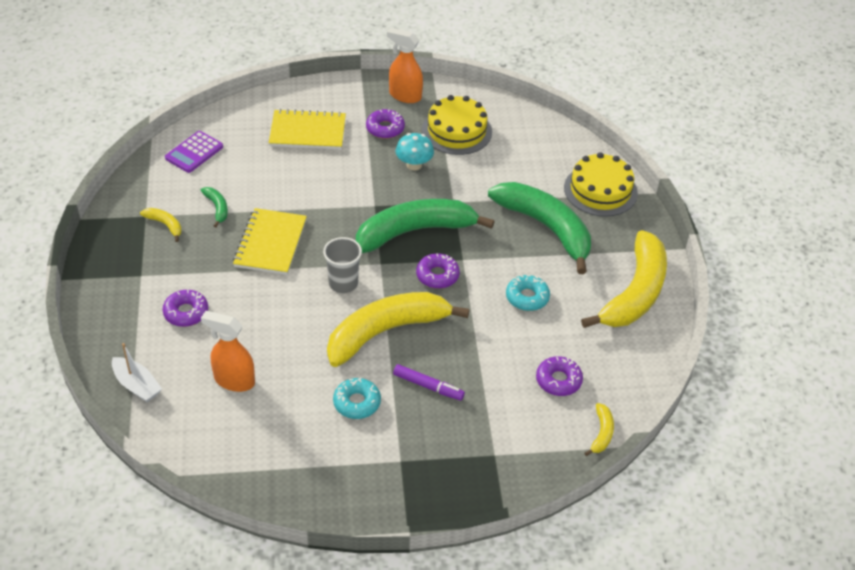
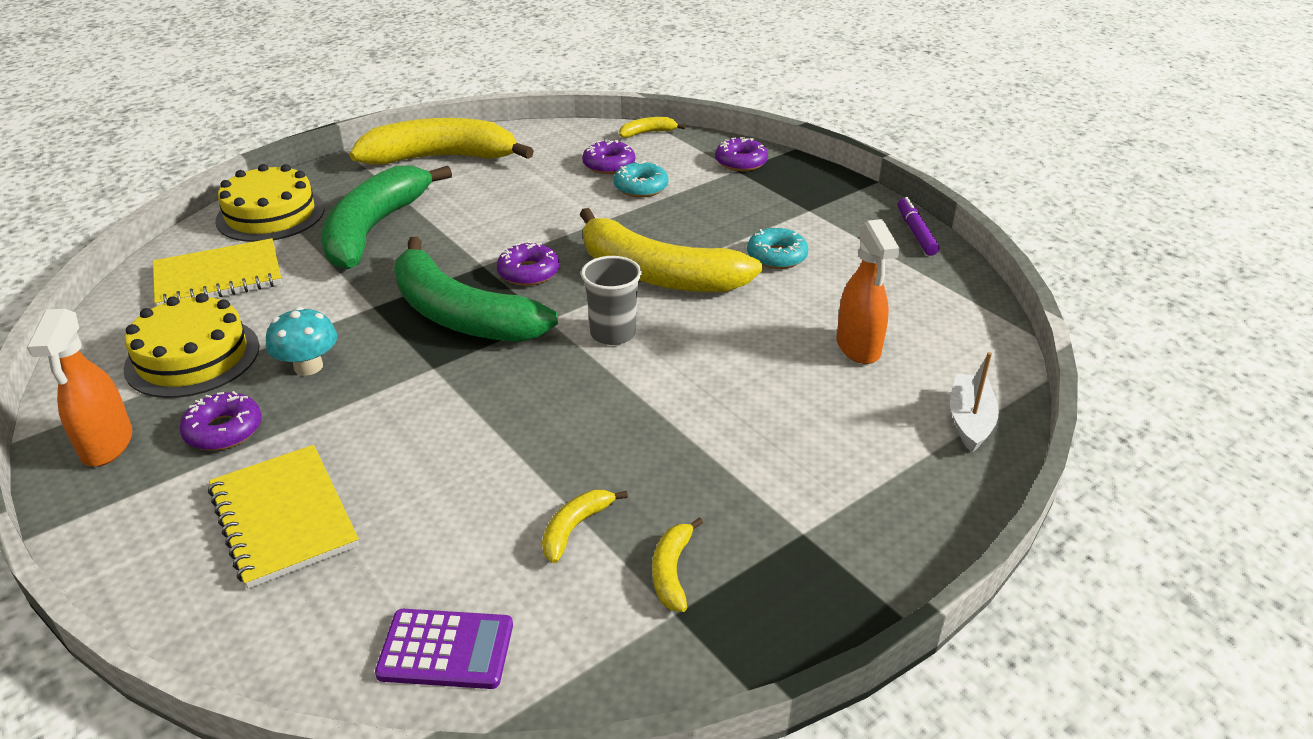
camera: 120 degrees left, 10 degrees down
purple donut [163,290,208,327] -> purple donut moved to [715,137,768,171]
green banana [201,187,228,227] -> yellow banana [542,489,628,563]
yellow notebook [233,208,307,275] -> yellow notebook moved to [153,238,282,306]
purple marker [393,364,465,401] -> purple marker moved to [898,197,940,256]
turquoise donut [506,275,550,311] -> turquoise donut moved to [613,161,669,198]

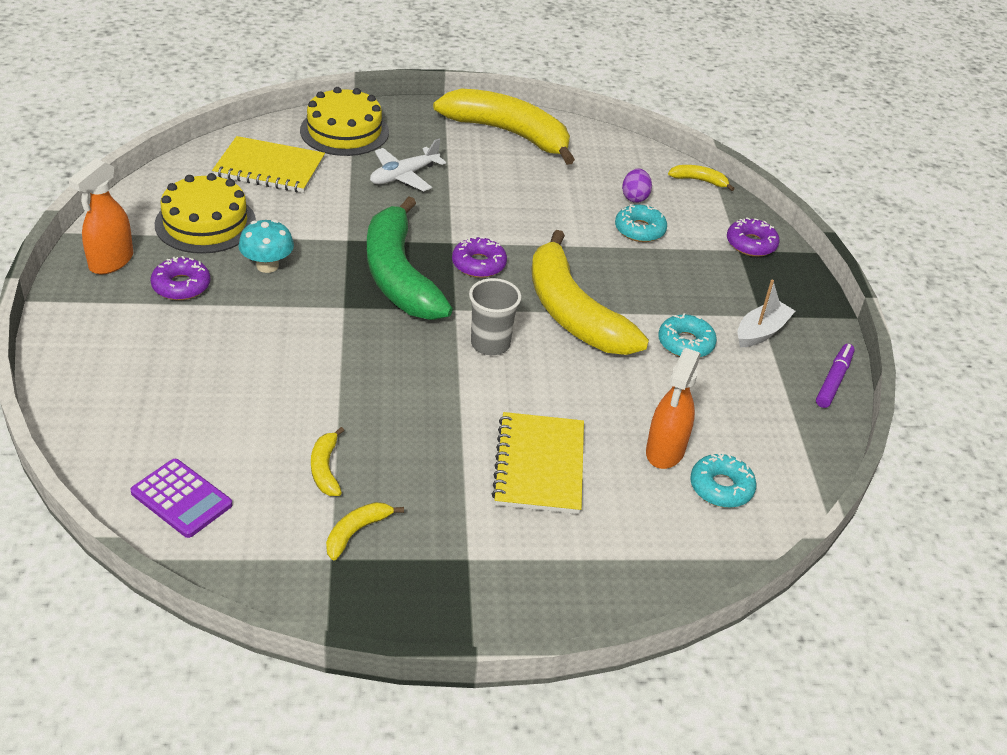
camera: 30 degrees right, 5 degrees up
yellow notebook [208,445,359,589] -> yellow notebook moved to [492,412,584,514]
green banana [321,165,452,270] -> white plane [370,139,446,191]
yellow banana [542,489,628,563] -> yellow banana turned 75 degrees counterclockwise [311,427,344,496]
purple donut [582,139,635,174] -> purple egg [622,169,652,203]
white boat [950,352,999,452] -> white boat moved to [737,280,795,347]
none -> turquoise donut [690,453,757,508]

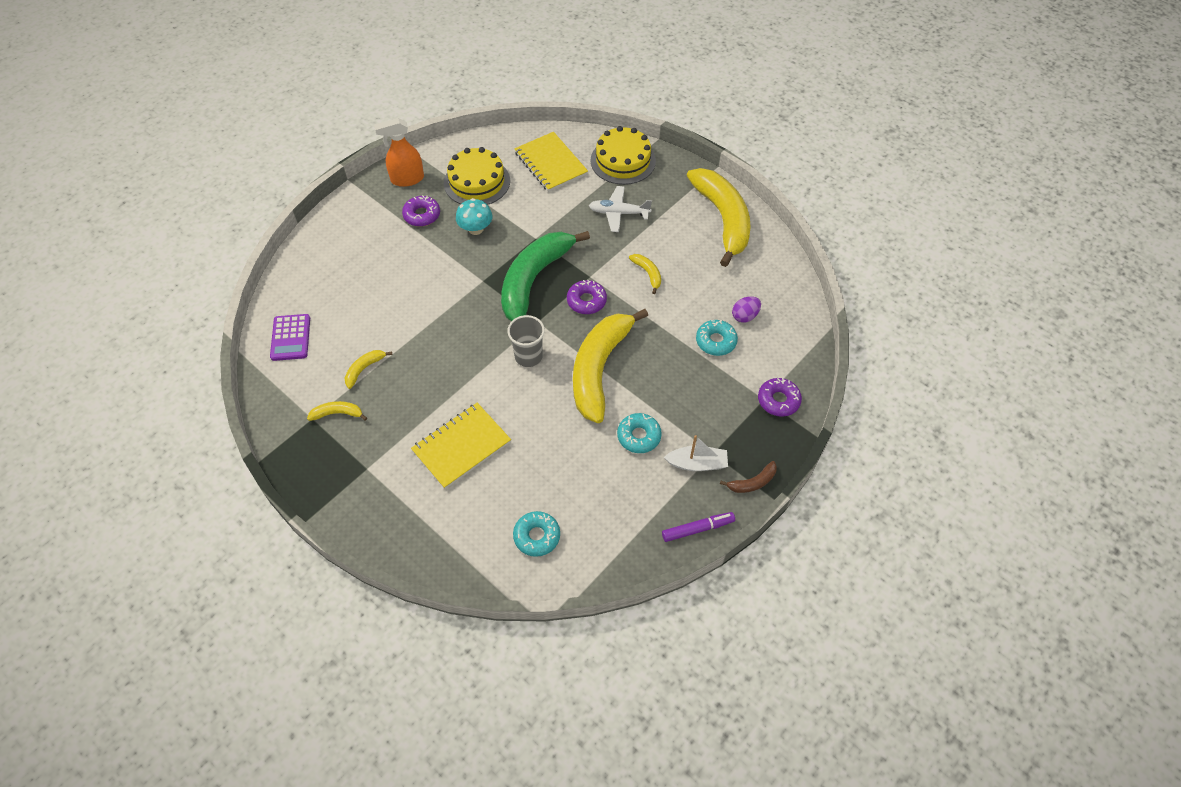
camera: 50 degrees right, 15 degrees up
orange spray bottle [646,348,701,469] -> none
yellow banana [668,165,735,191] -> yellow banana moved to [629,254,661,294]
none -> brown banana [720,461,777,493]

